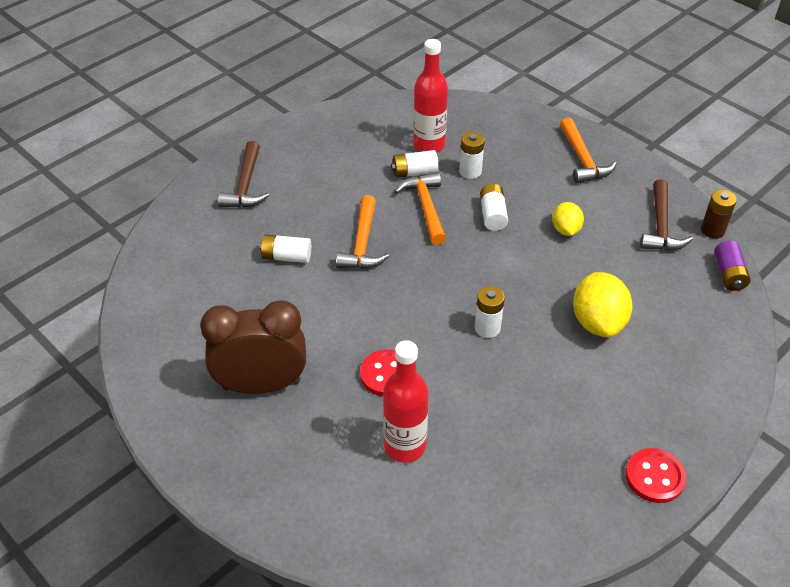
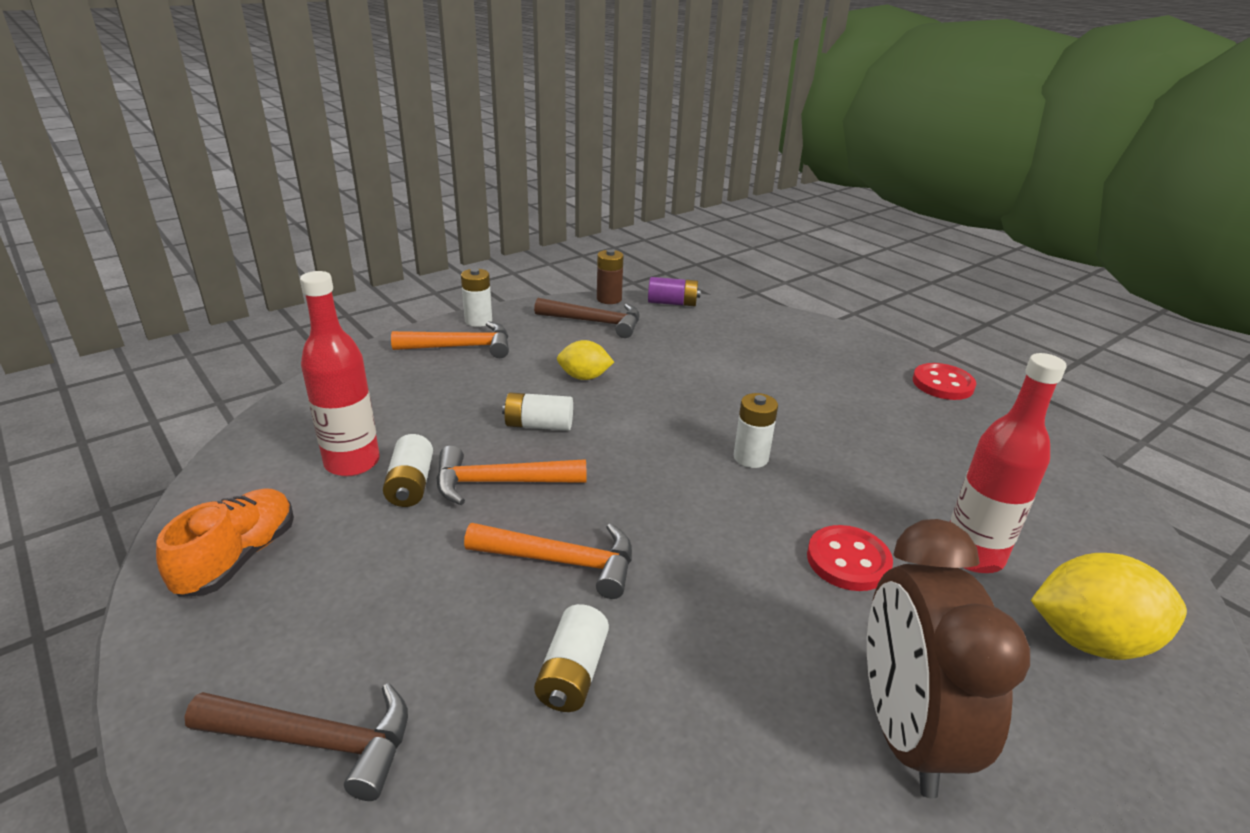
camera: 85 degrees left, 15 degrees down
white battery [459,132,485,179] -> white battery moved to [461,268,492,327]
yellow lemon [573,272,632,337] -> yellow lemon moved to [1031,553,1187,660]
none -> orange shoe [156,488,294,597]

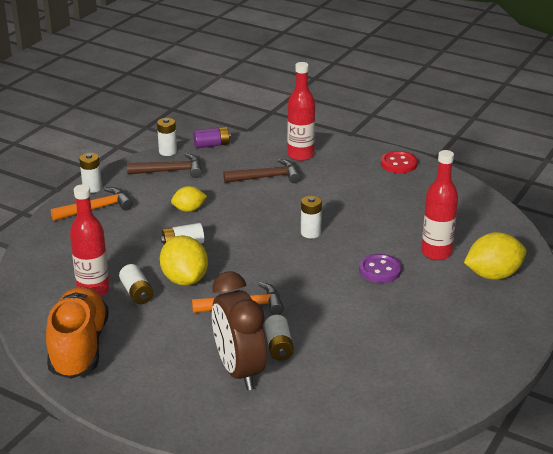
camera: 20 degrees left, 0 degrees up
orange shoe [156,488,294,597] -> orange shoe [46,286,109,379], size x1.59
brown hammer [185,683,408,801] -> brown hammer moved to [223,159,301,183]
orange hammer [436,446,587,505] -> yellow lemon [160,235,208,286]
brown battery [597,249,624,304] -> white battery [157,118,177,156]
red button [807,525,893,591] -> purple button [359,254,402,283]
brown clock [867,519,1030,799] -> brown clock moved to [212,271,267,390]
none -> red bottle [287,62,315,161]

